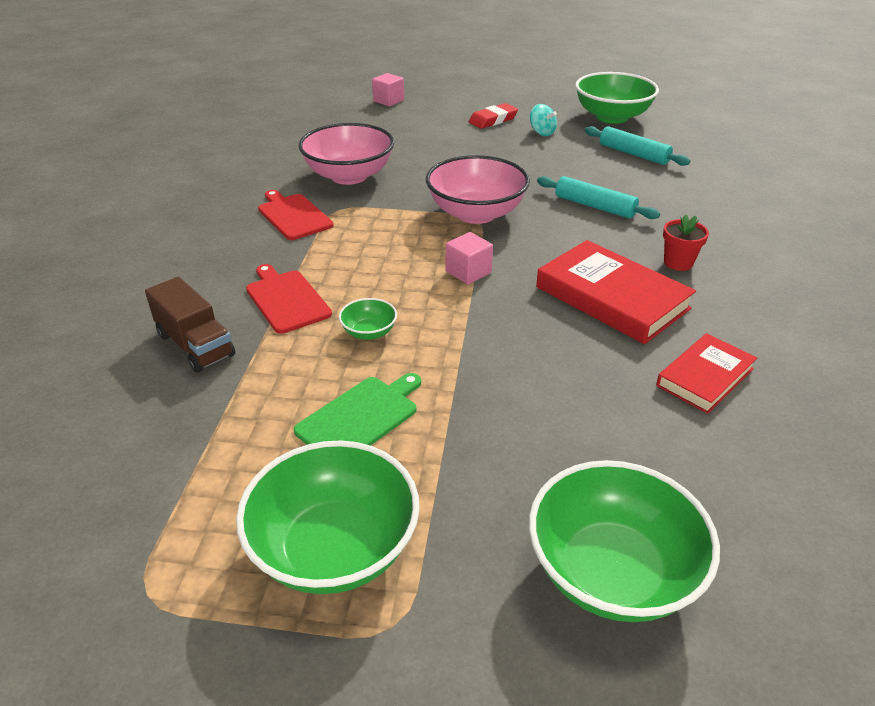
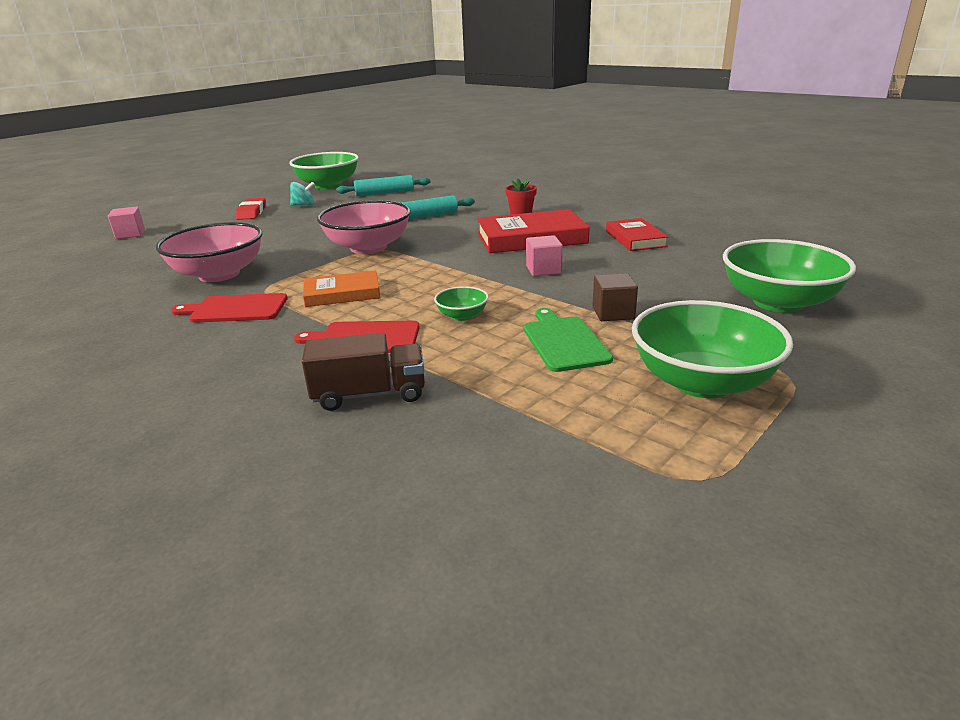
camera: 55 degrees left, 10 degrees down
pink cube [446,232,493,284] -> pink cube moved to [526,235,563,276]
none -> orange book [303,270,380,307]
none -> brown cube [592,273,638,321]

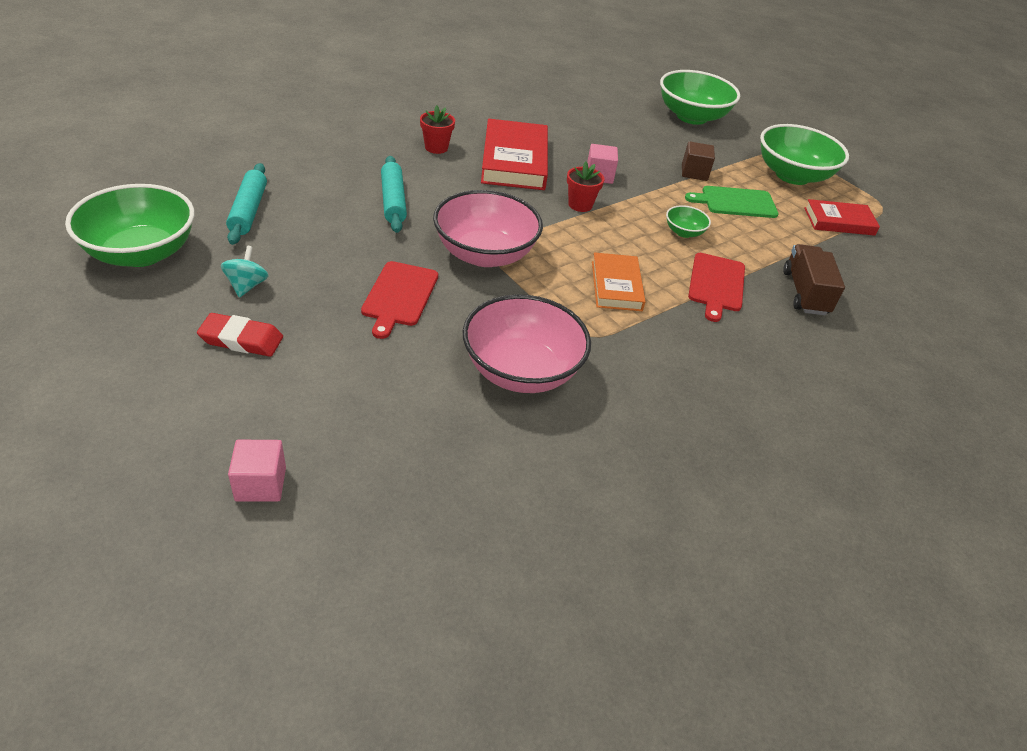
camera: 85 degrees left, 15 degrees up
red cutting board [171,293,288,323] -> red cutting board moved to [361,261,438,339]
red book [606,218,669,251] -> red book moved to [804,199,880,236]
none -> red flower pot [567,162,605,212]

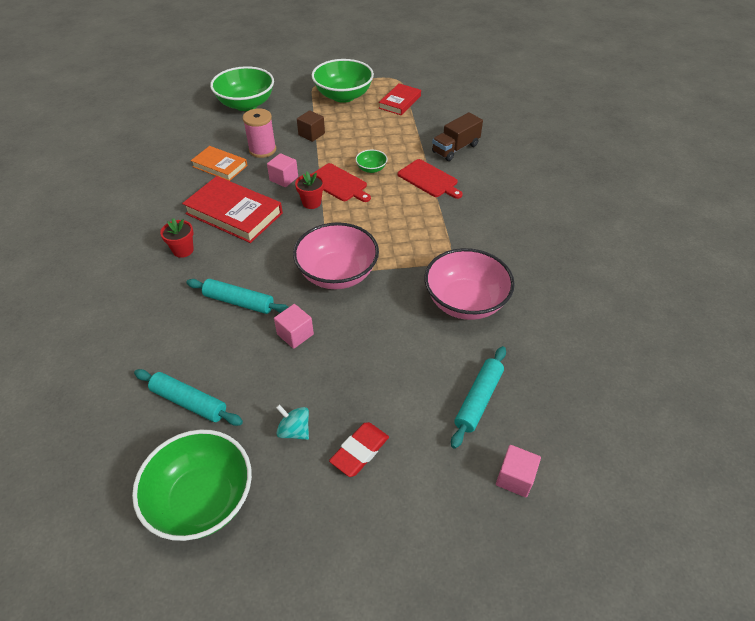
camera: 55 degrees left, 5 degrees up
red cutting board [361,261,438,339] -> red cutting board moved to [312,163,371,202]
orange book [592,252,646,311] -> orange book moved to [191,146,247,181]
green cutting board [685,186,779,218] -> none
brown truck [783,244,845,315] -> brown truck turned 75 degrees counterclockwise [432,112,483,161]
none -> pink spool [243,108,276,158]
none -> pink cube [274,304,314,349]
none -> turquoise rolling pin [451,346,506,449]

